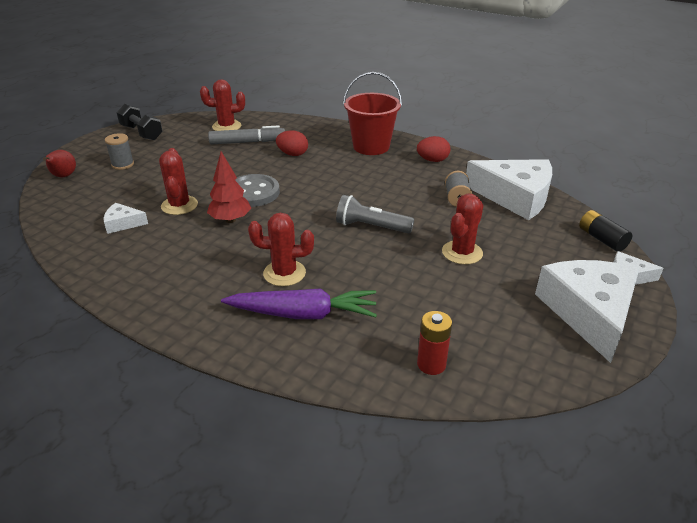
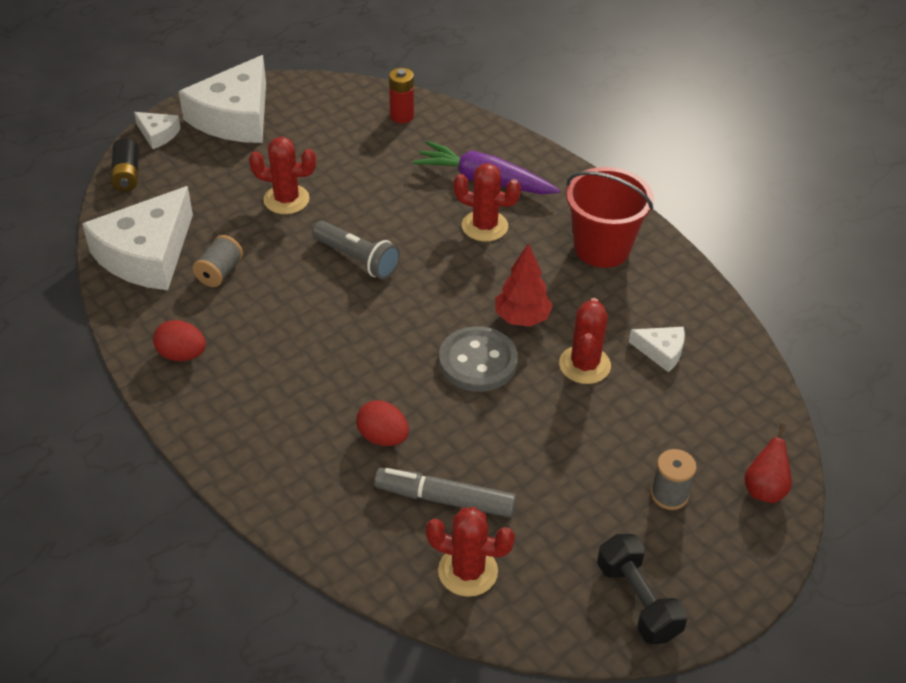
camera: 160 degrees left, 10 degrees up
red bucket [343,72,402,155] -> red bucket moved to [566,167,654,268]
red cactus [442,194,483,265] -> red cactus turned 45 degrees clockwise [249,137,316,214]
white cheese [466,159,552,220] -> white cheese turned 105 degrees counterclockwise [82,186,193,290]

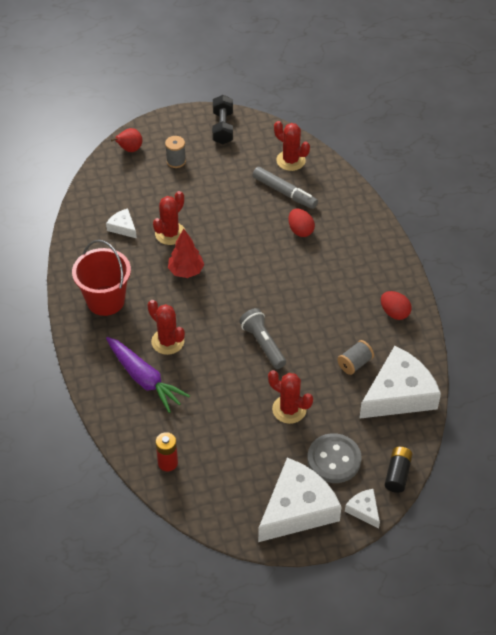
camera: 155 degrees left, 5 degrees up
grey button [439,326,518,392] -> grey button moved to [307,433,362,483]

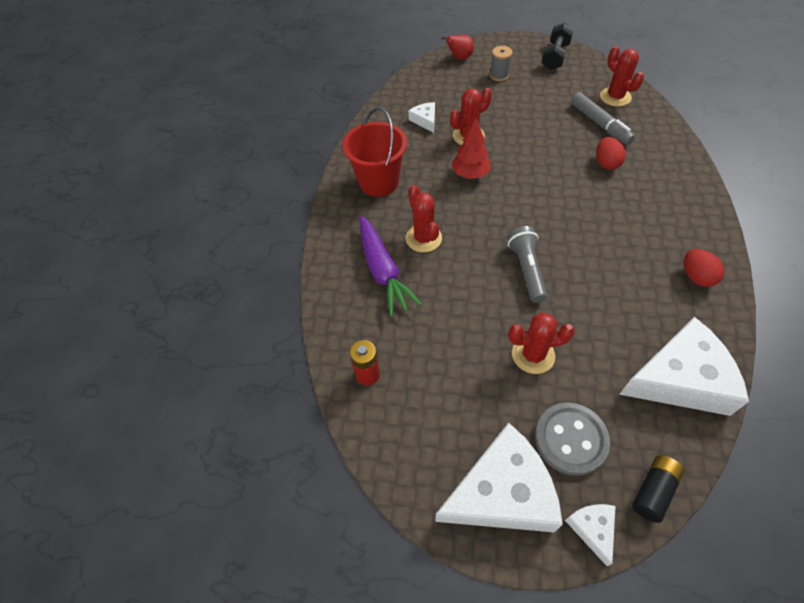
camera: 25 degrees right, 5 degrees up
red cactus [268,370,313,424] -> red cactus turned 60 degrees counterclockwise [508,313,575,374]
grey spool [337,340,374,375] -> none

